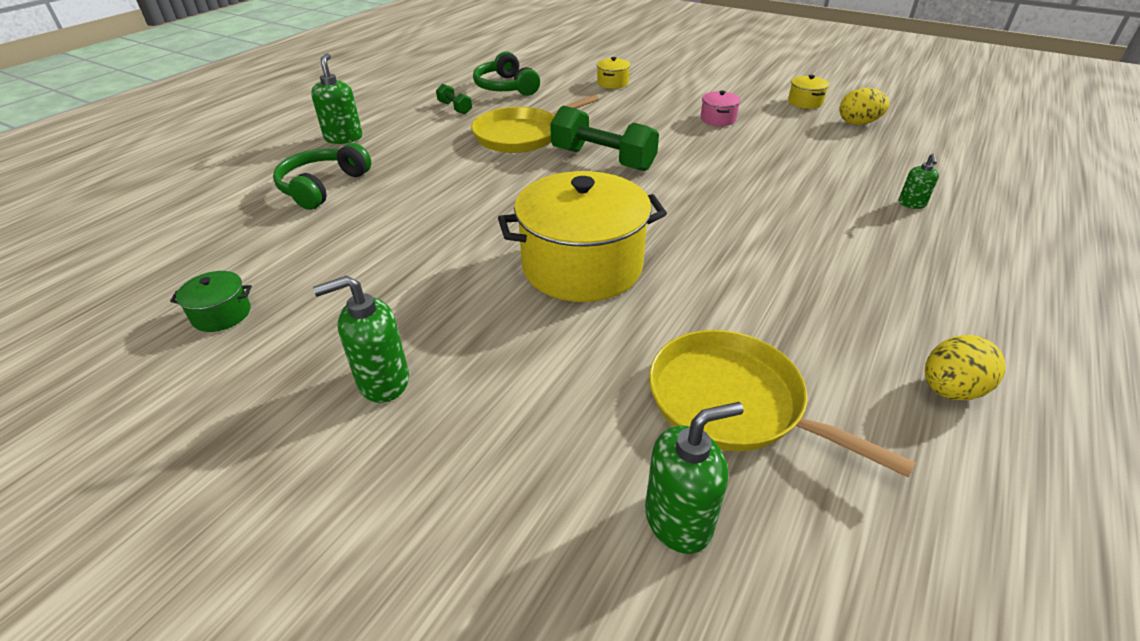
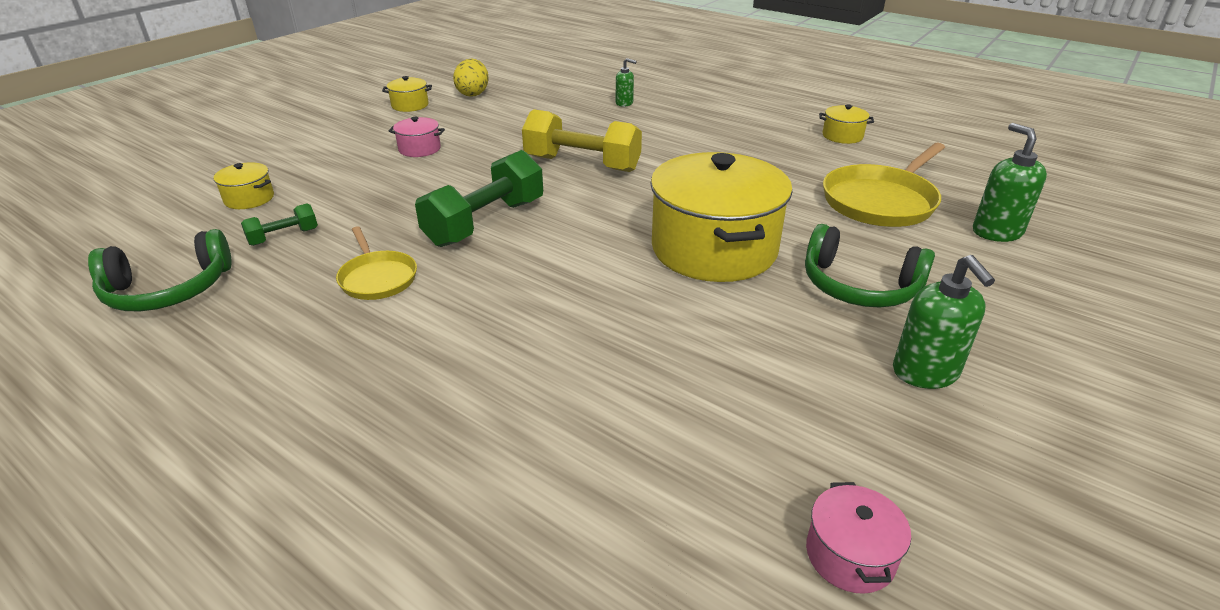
camera: 85 degrees left, 5 degrees down
green pot [170,271,252,332] -> pink pot [806,482,911,594]
green headphones [273,143,371,210] -> green headphones moved to [805,224,935,307]
green soap dispenser [311,53,362,144] -> none
green dumbbell [436,84,472,114] -> green dumbbell moved to [241,204,318,246]
yellow pan [471,95,599,153] -> yellow pan [336,226,417,300], size x0.59
yellow egg [925,335,1006,400] -> yellow pot [819,104,874,144]
none -> yellow dumbbell [522,109,642,172]

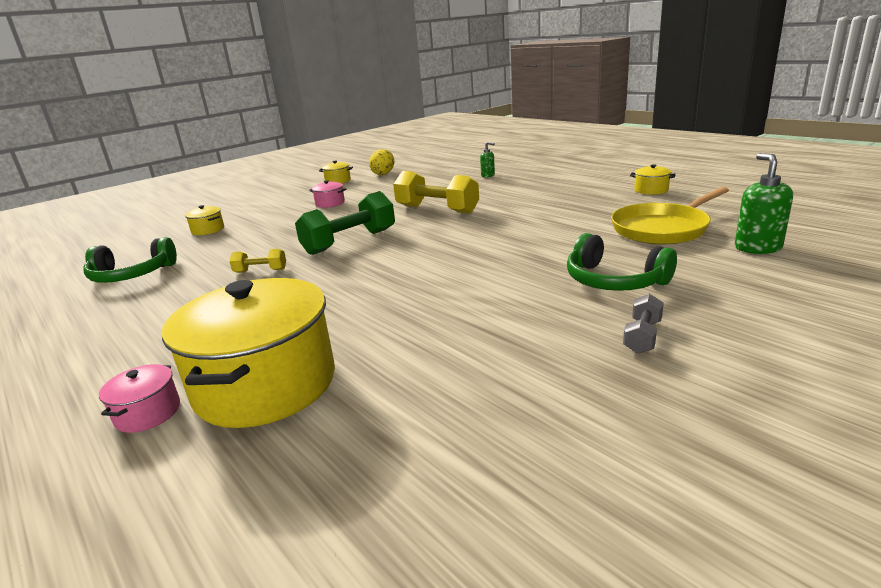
camera: 15 degrees right, 10 degrees down
green dumbbell [241,204,318,246] -> none
yellow pan [336,226,417,300] -> yellow dumbbell [230,249,286,273]
yellow pot [650,152,792,282] -> yellow pot moved to [162,278,335,428]
pink pot [806,482,911,594] -> pink pot moved to [99,364,180,433]
green soap dispenser [893,255,995,389] -> grey dumbbell [623,294,664,354]

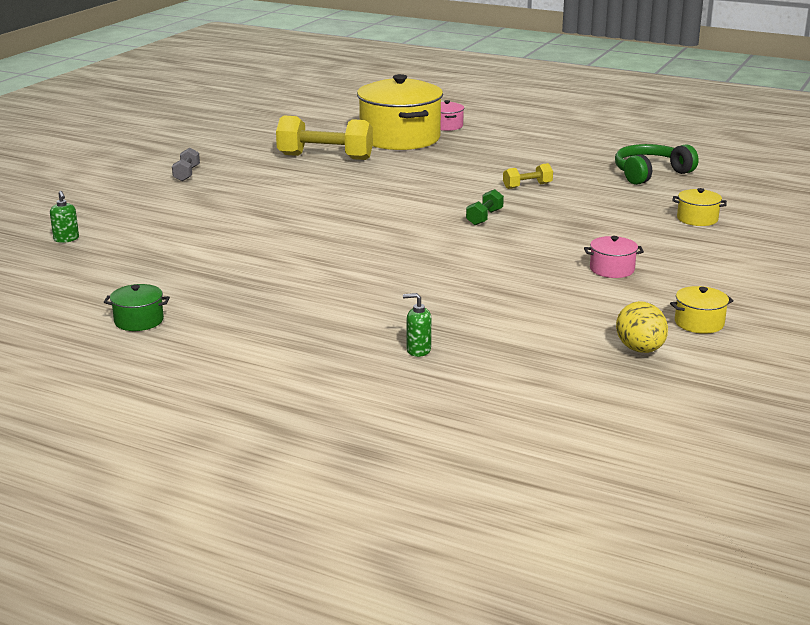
camera: 155 degrees right, 0 degrees up
green dumbbell [295,191,395,255] -> green dumbbell [466,189,504,225], size x0.49
yellow dumbbell [393,171,479,214] -> yellow dumbbell moved to [276,116,373,160]
green headphones [567,233,677,291] -> none
yellow pan [611,187,729,244] -> none
yellow pot [630,164,676,195] -> green pot [104,284,170,331]
green soap dispenser [735,153,793,254] -> green soap dispenser [50,191,79,243], size x0.58

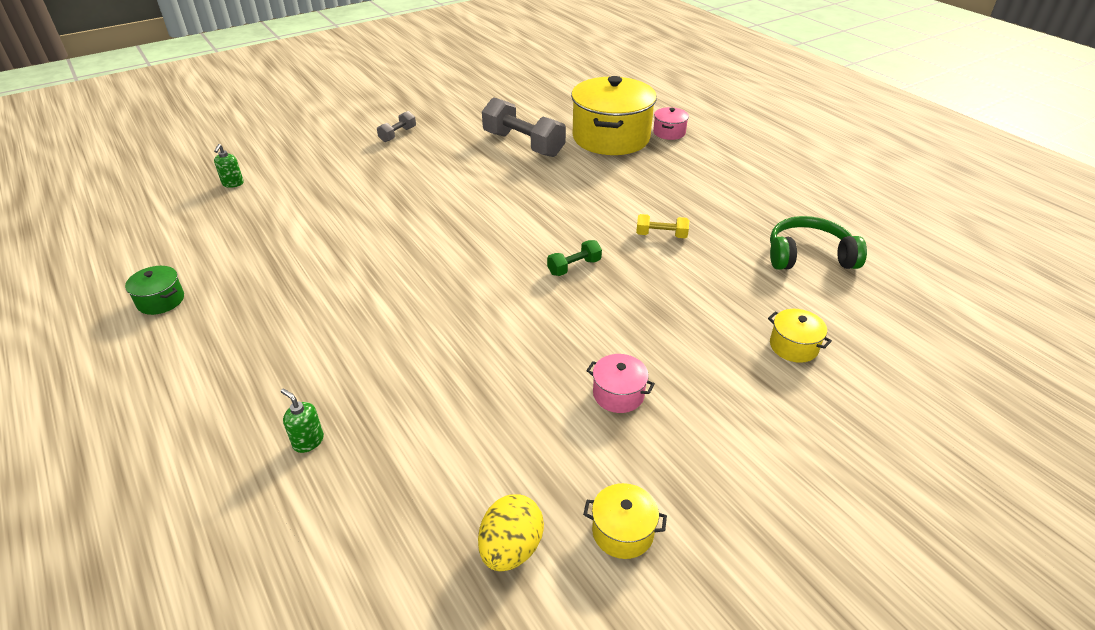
camera: 30 degrees right, 15 degrees up
yellow dumbbell [276,116,373,160] -> grey dumbbell [482,97,566,157]

